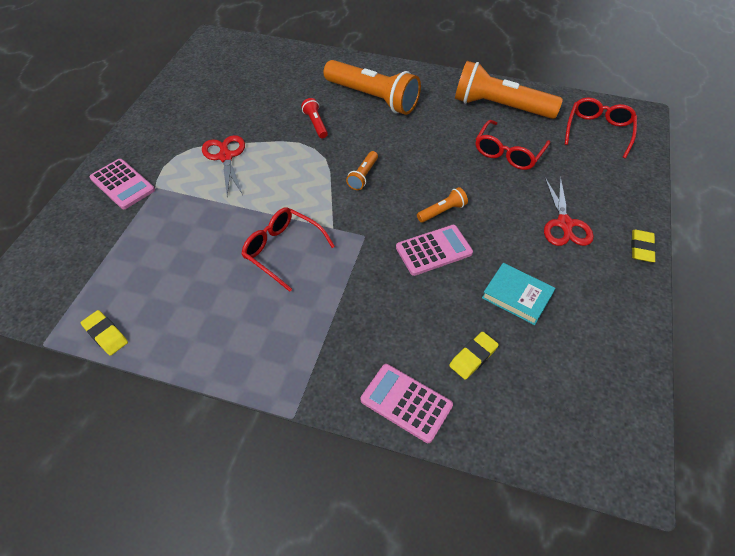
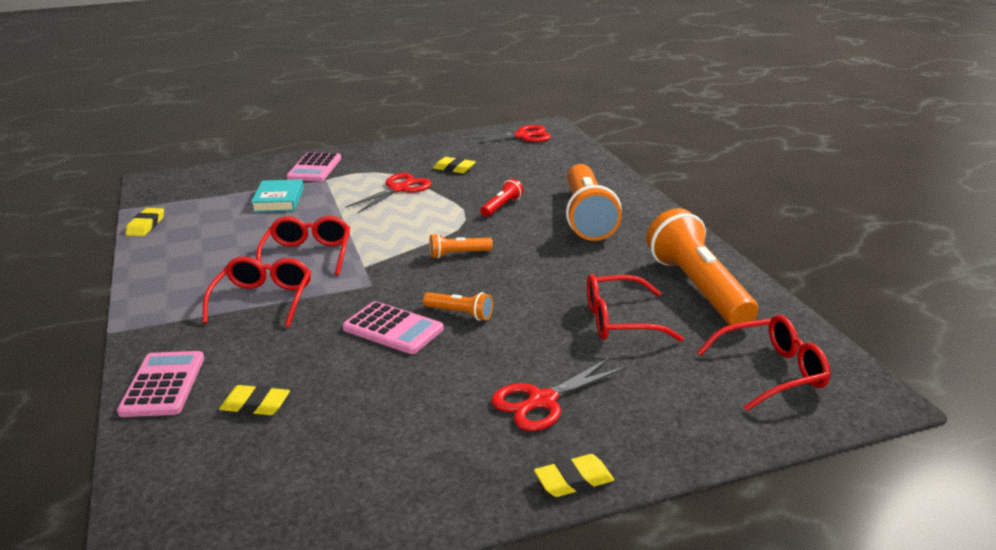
camera: 55 degrees right, 25 degrees down
turquoise book [482,263,555,325] -> turquoise book moved to [251,179,304,212]
none -> red glasses [202,257,311,327]
none -> yellow eraser [433,157,476,173]
none -> red scissors [465,125,551,143]

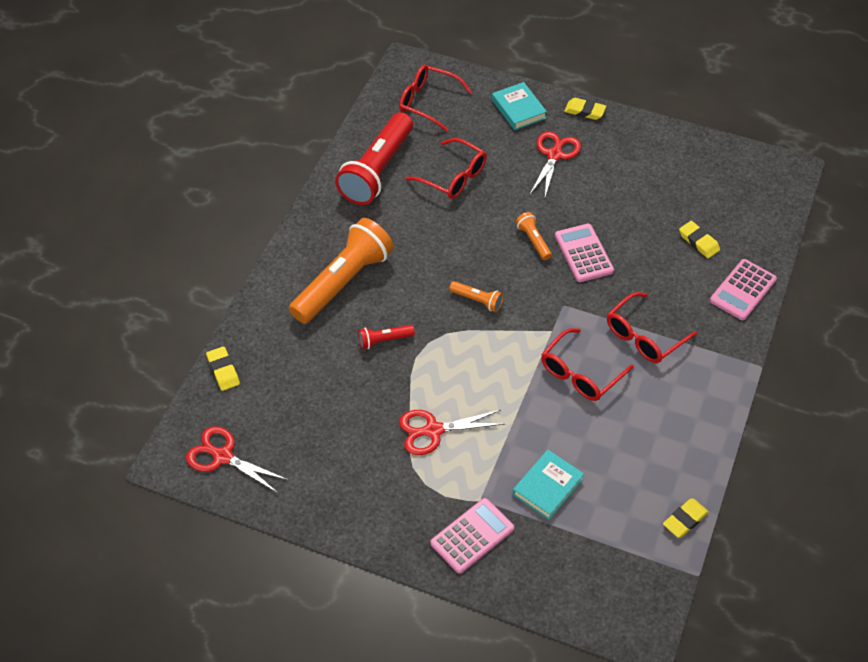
camera: 140 degrees left, 25 degrees up
yellow eraser [433,157,476,173] -> yellow eraser moved to [206,346,240,391]
red scissors [491,358,626,431] -> red scissors turned 75 degrees counterclockwise [530,131,581,197]
orange flashlight [647,208,758,325] -> red flashlight [335,112,413,205]
none -> turquoise book [492,82,547,130]

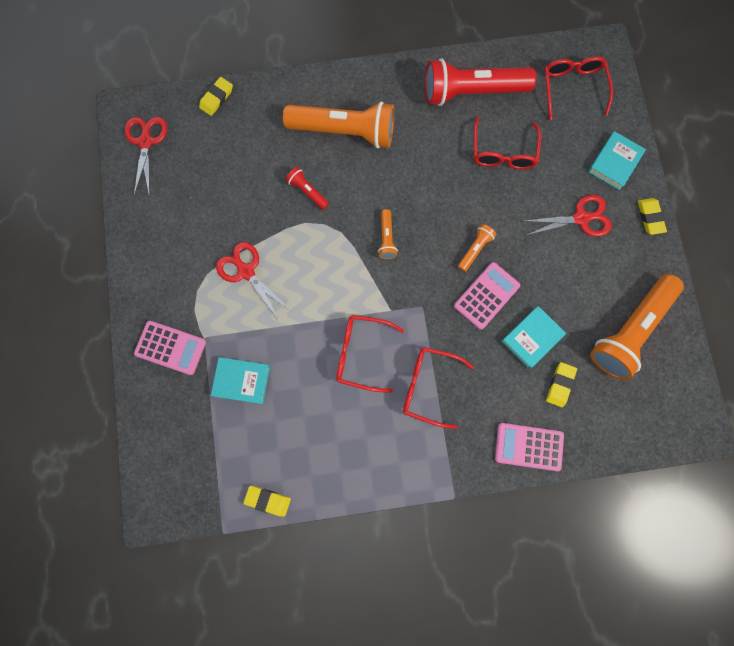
camera: 60 degrees right, 25 degrees up
none -> turquoise book [501,306,566,369]
none -> orange flashlight [590,274,684,380]

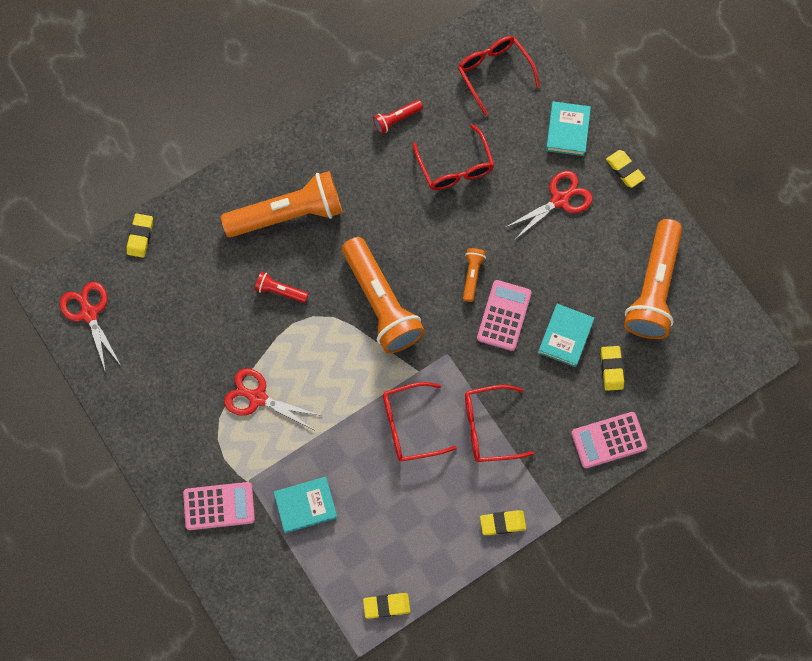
camera: 25 degrees left, 5 degrees down
orange flashlight [378,209,398,259] -> orange flashlight [342,237,425,353], size x2.27
red flashlight [425,58,536,106] -> red flashlight [373,100,423,134], size x0.44
none -> yellow eraser [480,510,526,535]

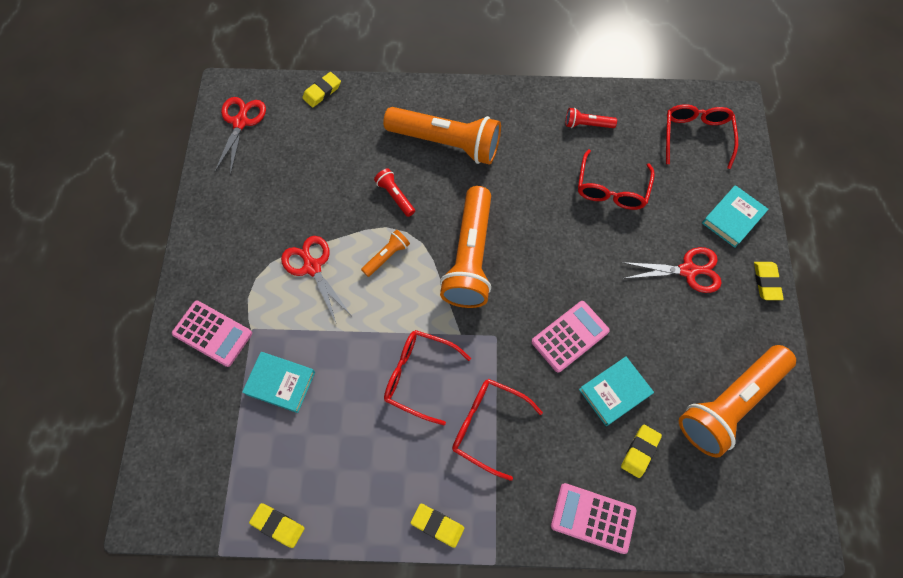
camera: 35 degrees right, 5 degrees down
orange flashlight [463,248,486,302] -> orange flashlight moved to [361,230,410,277]

